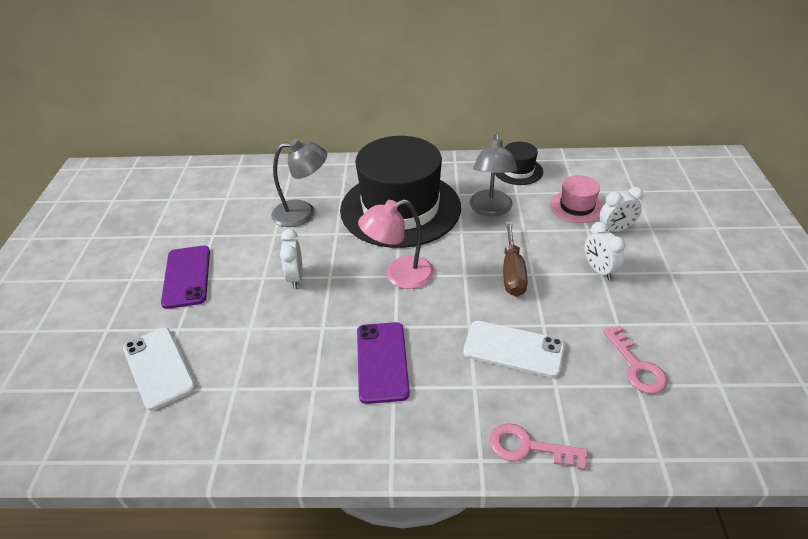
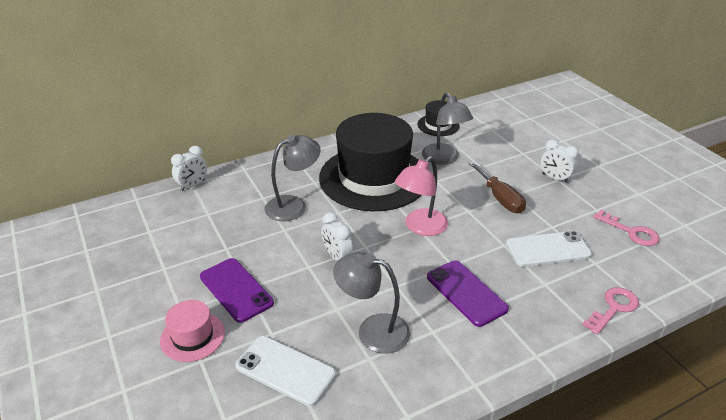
camera: 30 degrees left, 5 degrees down
pink key [489,423,588,470] -> pink key turned 150 degrees clockwise [582,287,639,335]
pink hat [550,175,604,223] -> pink hat moved to [160,300,225,362]
white clock [600,187,644,232] -> white clock moved to [171,146,207,191]
none -> grey lamp [333,252,410,354]

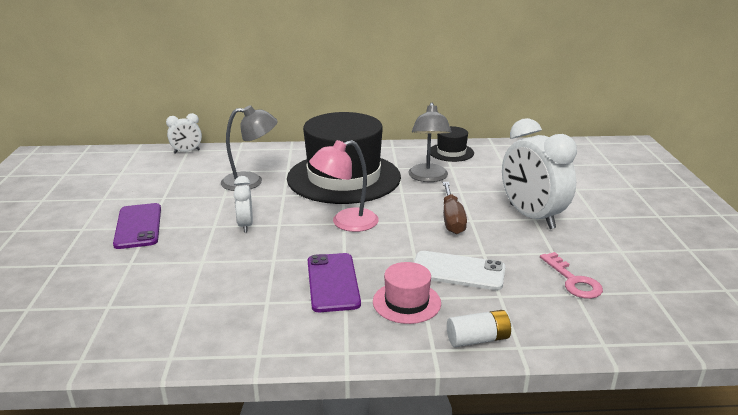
camera: 25 degrees right, 10 degrees down
pink hat [160,300,225,362] -> pink hat moved to [373,262,441,324]
white phone [235,336,336,406] -> none
grey lamp [333,252,410,354] -> none
white clock [541,139,579,183] -> white clock [502,118,577,229], size x2.01
pink key [582,287,639,335] -> white battery [447,310,511,347]

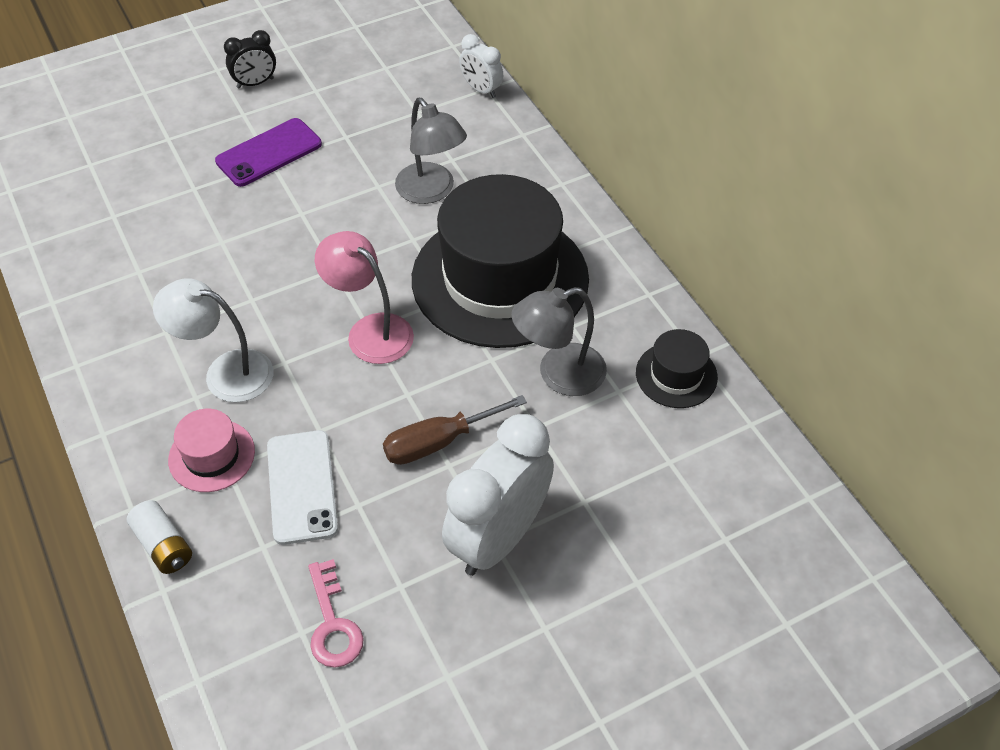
camera: 65 degrees right, 25 degrees up
white clock [234,176,253,233] -> none
purple phone [308,253,361,312] -> white lamp [153,279,273,402]
pink key [540,252,603,299] -> pink key turned 60 degrees counterclockwise [308,559,364,668]
none -> black clock [224,30,276,88]

